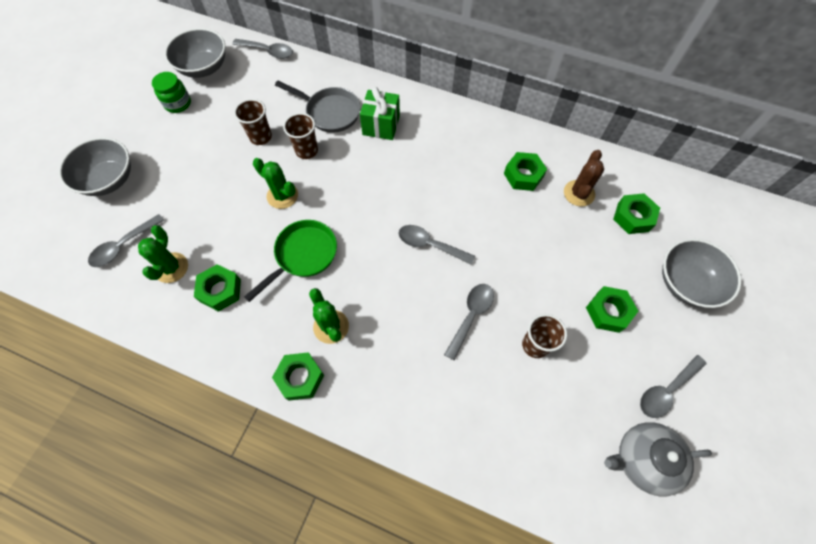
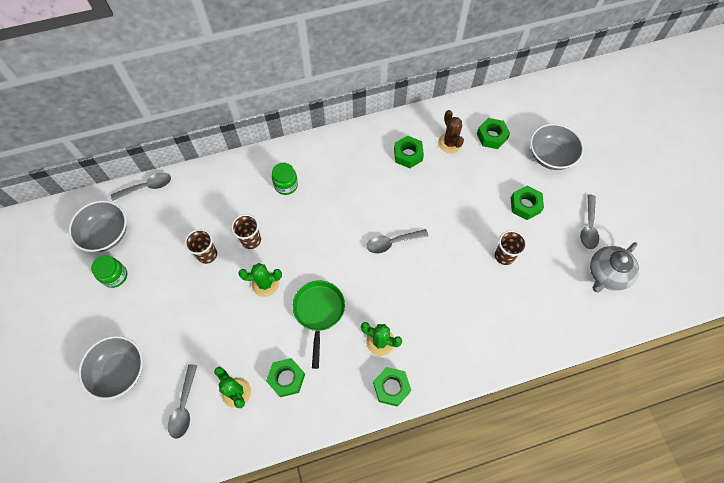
camera: 40 degrees left, 0 degrees up
grey pan [275,81,360,133] -> none
green gift [360,87,400,140] -> green jar [272,163,298,195]
grey spoon [444,284,494,360] -> none

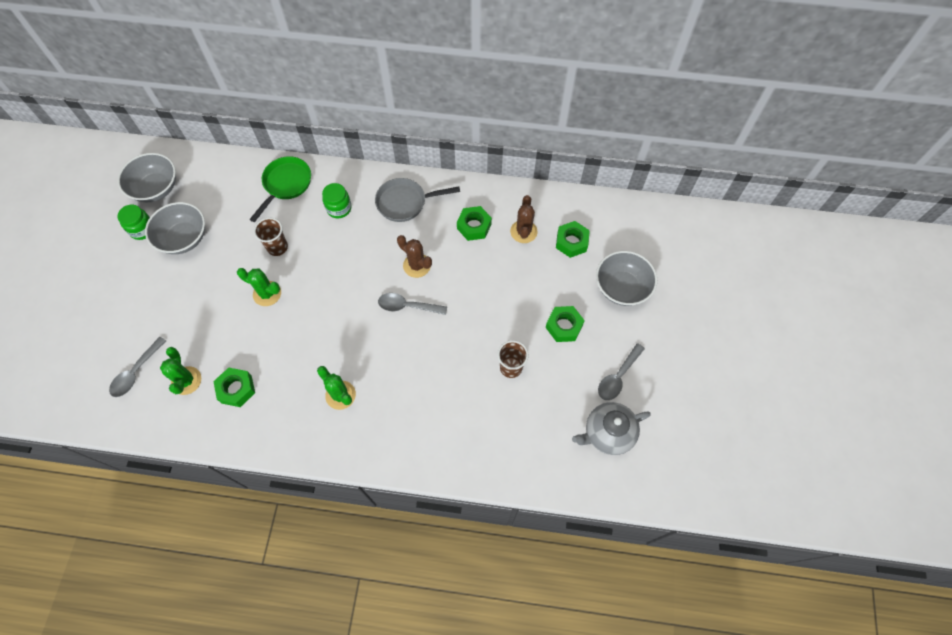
camera: 25 degrees right, 0 degrees up
grey bowl [78,336,143,400] -> grey bowl moved to [145,202,205,254]
grey spoon [111,172,171,201] -> none
brown cup [184,229,217,264] -> none
green pan [293,280,345,369] -> green pan moved to [249,156,311,222]
green nut [373,367,411,407] -> none
none -> grey pan [375,178,460,222]
none -> brown cactus [397,235,432,278]

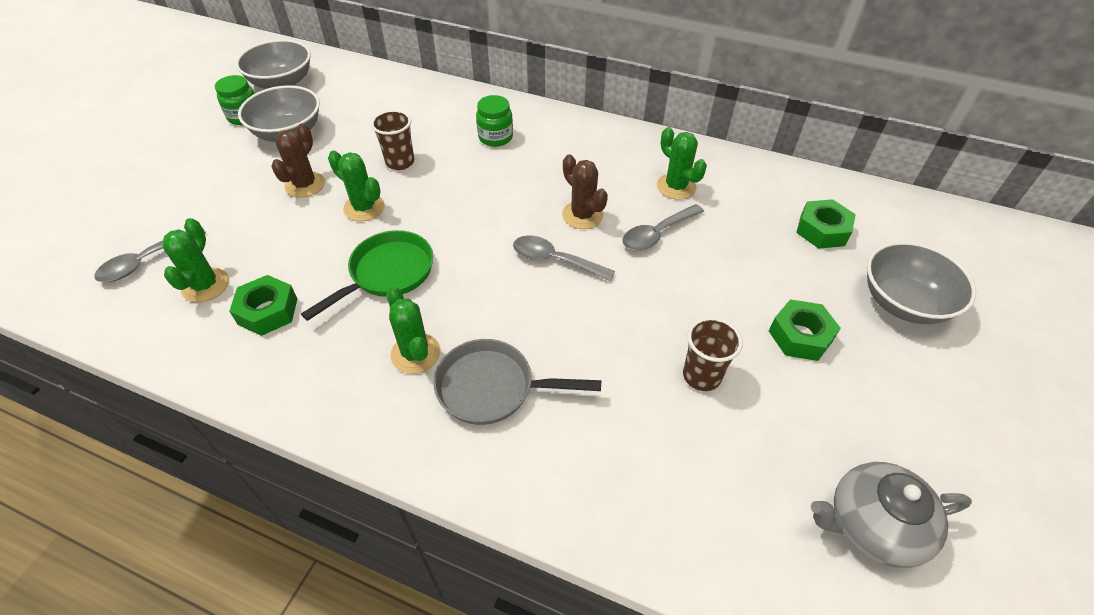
camera: 15 degrees right, 15 degrees down
green pan [249,156,311,222] -> green pan moved to [301,230,433,321]
grey pan [375,178,460,222] -> grey pan moved to [433,339,601,425]
green nut [457,206,492,241] -> green cactus [657,127,707,200]
brown cactus [510,195,538,243] -> brown cactus moved to [271,123,325,198]
grey spoon [598,343,645,400] -> grey spoon moved to [623,204,704,251]

